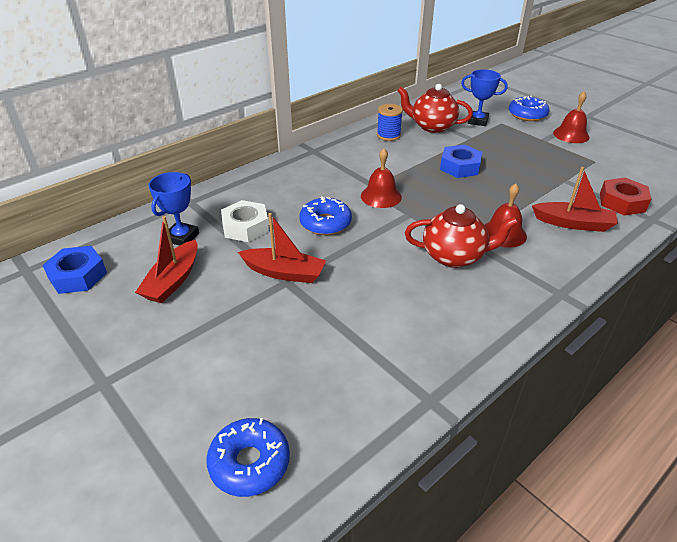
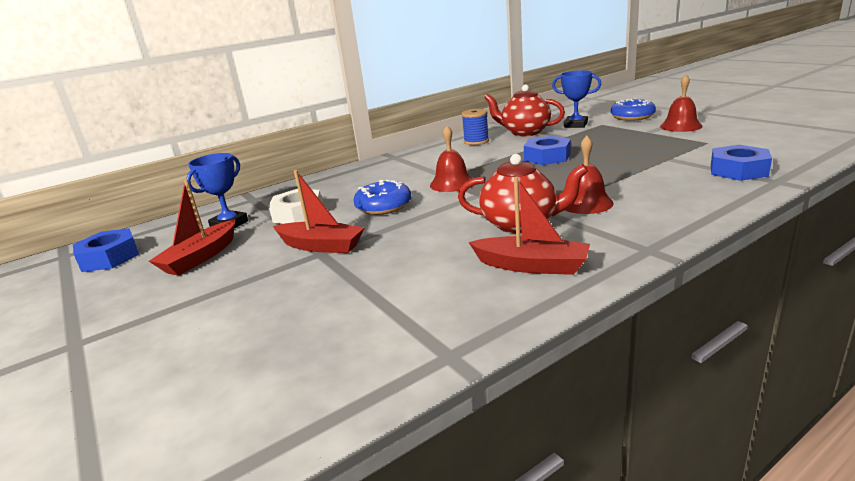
camera: 10 degrees right, 15 degrees down
blue donut [206,418,290,497] -> none
red boat [532,167,618,232] -> red boat moved to [469,177,590,275]
red nut [600,178,651,216] -> blue nut [711,145,772,181]

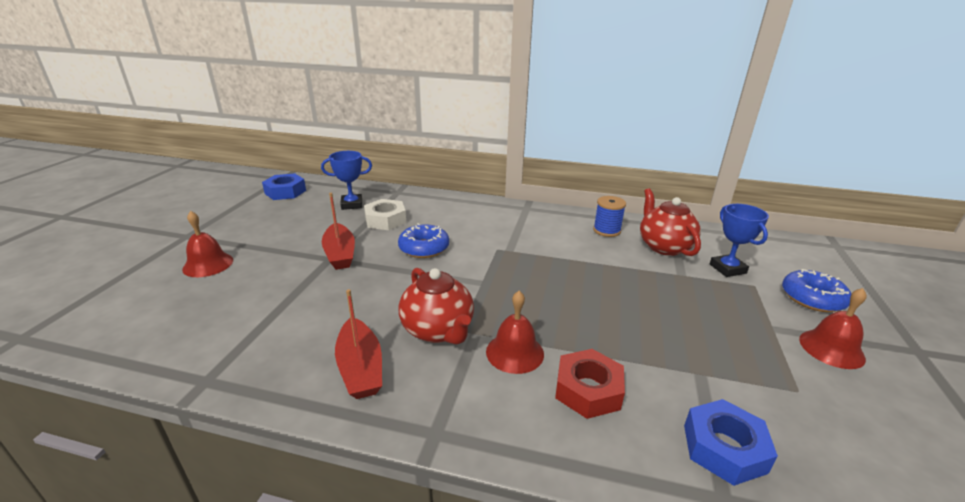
camera: 45 degrees right, 5 degrees up
red boat [149,179,235,276] -> none
red bell [430,126,473,192] -> red bell moved to [182,211,233,277]
blue nut [524,136,571,165] -> none
none -> red nut [555,349,625,419]

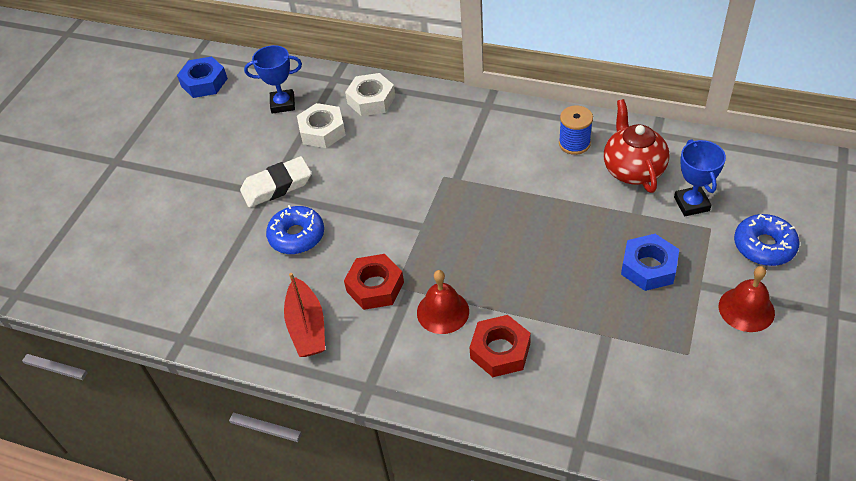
camera: 10 degrees right, 20 degrees up
red bell [182,211,233,277] -> none
red boat [322,193,355,270] -> white eraser [240,156,312,208]
blue donut [398,223,449,258] -> blue donut moved to [266,205,324,254]
red teapot [399,268,474,345] -> red nut [344,254,404,310]
blue nut [684,399,778,486] -> blue nut moved to [621,234,679,291]
none -> white nut [345,73,395,116]

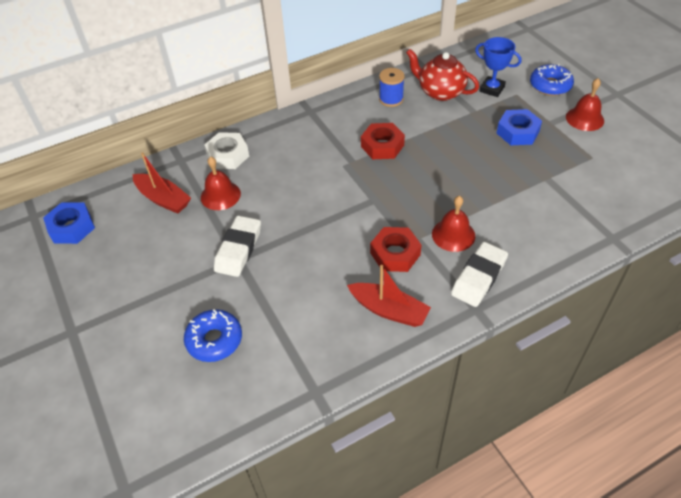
camera: 50 degrees left, 0 degrees up
blue trophy [244,45,302,114] -> red boat [133,153,191,214]
blue donut [266,205,324,254] -> blue donut moved to [184,309,242,362]
white nut [297,103,346,148] -> red bell [201,156,241,210]
red nut [470,315,531,377] -> red nut moved to [361,123,405,159]
none -> white eraser [451,242,508,307]

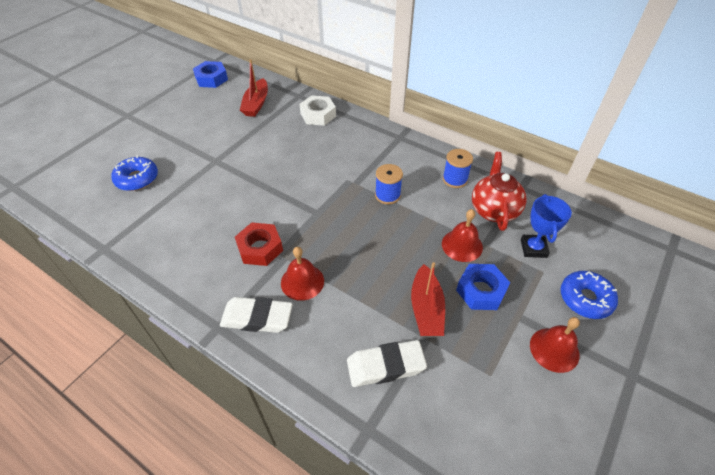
camera: 60 degrees right, 0 degrees up
red bell [201,156,241,210] -> red bell moved to [442,209,483,262]
white eraser [214,216,261,277] -> white eraser moved to [347,340,427,387]
red boat [347,265,431,327] -> red boat moved to [411,262,445,336]
red nut [361,123,405,159] -> blue spool [375,164,403,204]

